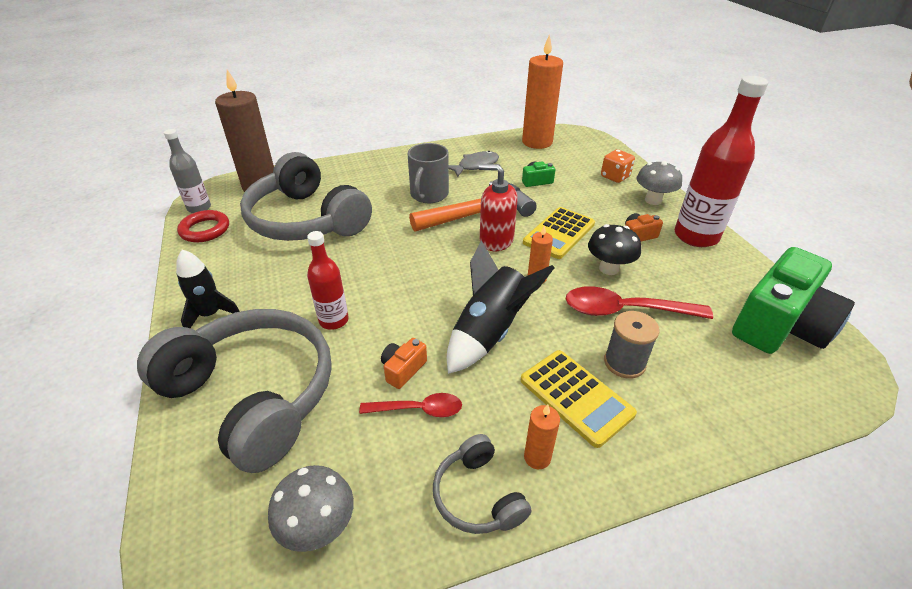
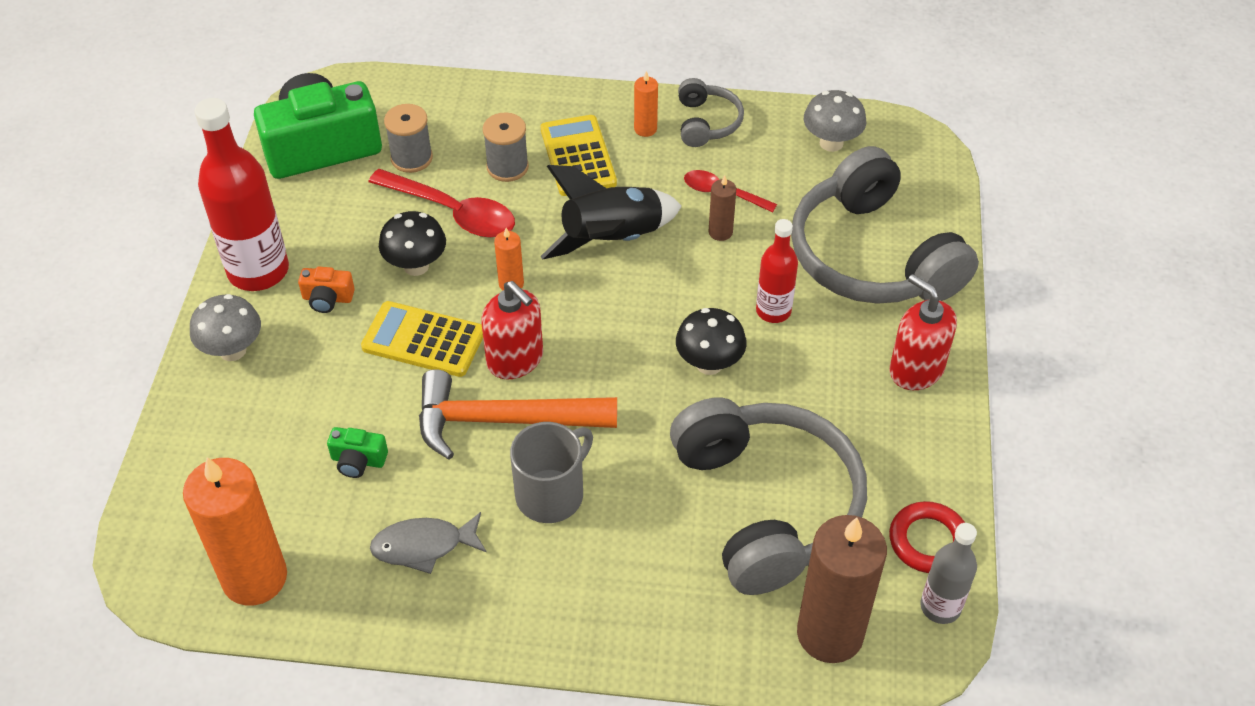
camera: 155 degrees left, 10 degrees up
black rocket [176,249,240,328] -> red soap dispenser [889,274,957,390]
orange camera [381,338,427,389] -> brown candle [709,175,736,241]
yellow calculator [523,207,595,259] -> yellow calculator turned 135 degrees counterclockwise [361,301,483,377]
orange dice [601,149,635,183] -> none
none -> grey spool [384,104,433,173]
none -> black mushroom [676,308,747,375]

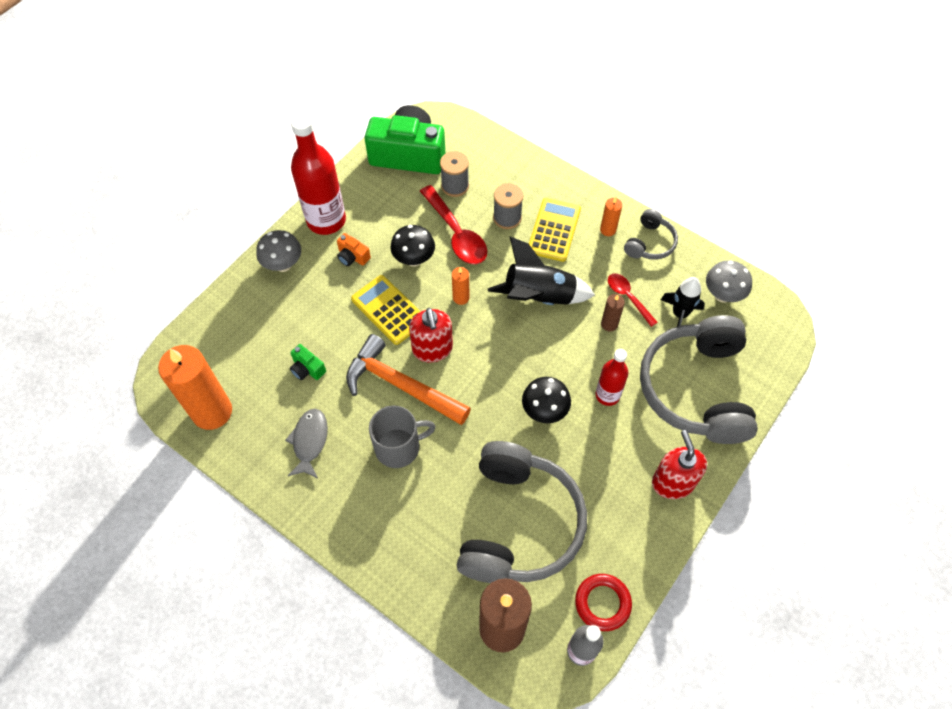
camera: 30 degrees right, 10 degrees up
grey fish [370,512,487,574] -> grey fish turned 75 degrees clockwise [285,409,328,478]
none -> black rocket [661,277,705,327]

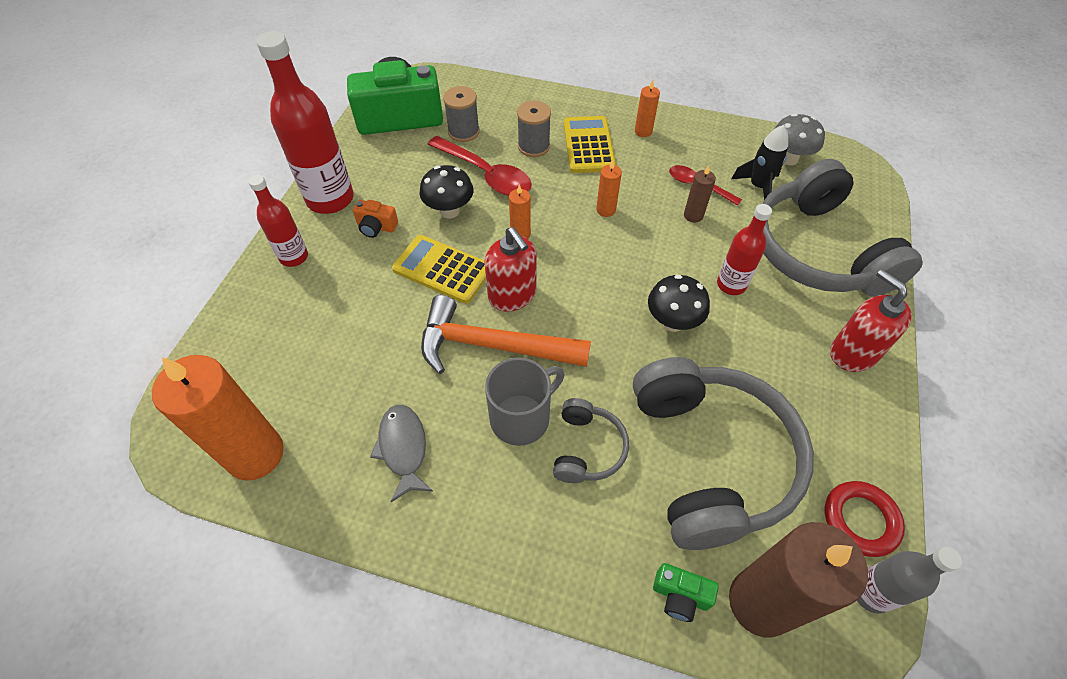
camera: 20 degrees left, 5 degrees down
grey mushroom [256,230,301,272] -> red bottle [248,175,308,267]
green camera [290,344,326,380] -> green camera moved to [653,563,719,622]
black rocket [488,237,595,305] -> orange candle [596,160,622,217]
grey headphones [624,209,678,260] -> grey headphones moved to [553,398,629,483]

